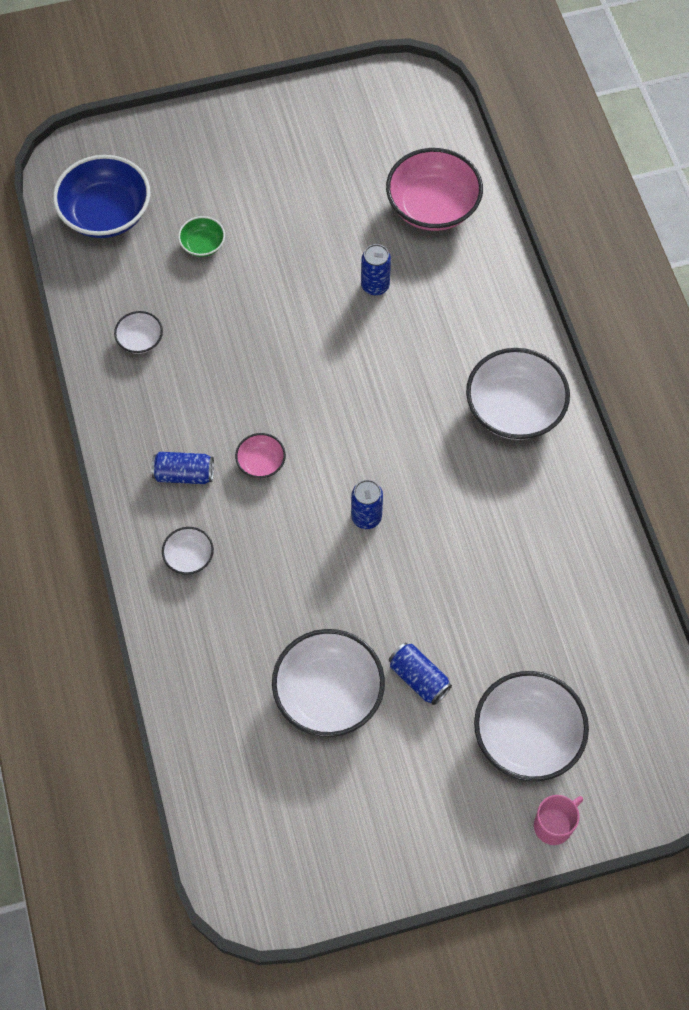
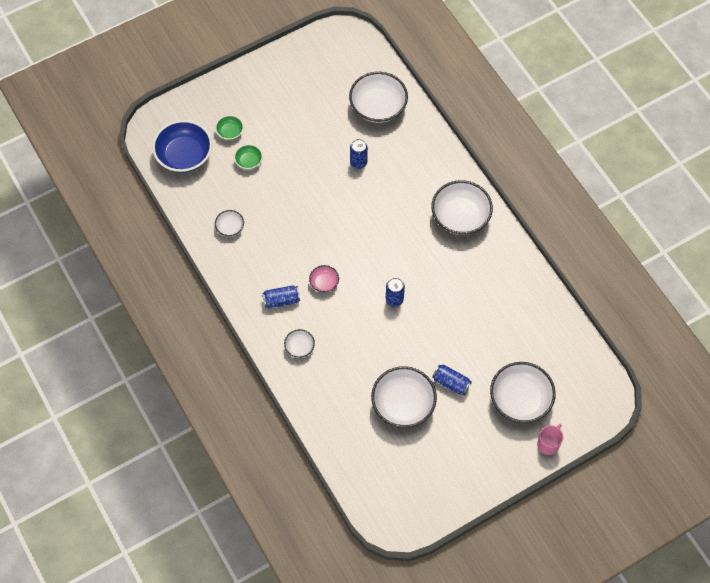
camera: 15 degrees left, 0 degrees up
pink bowl [386,148,483,231] -> white bowl [349,72,408,123]
none -> green bowl [215,115,244,140]

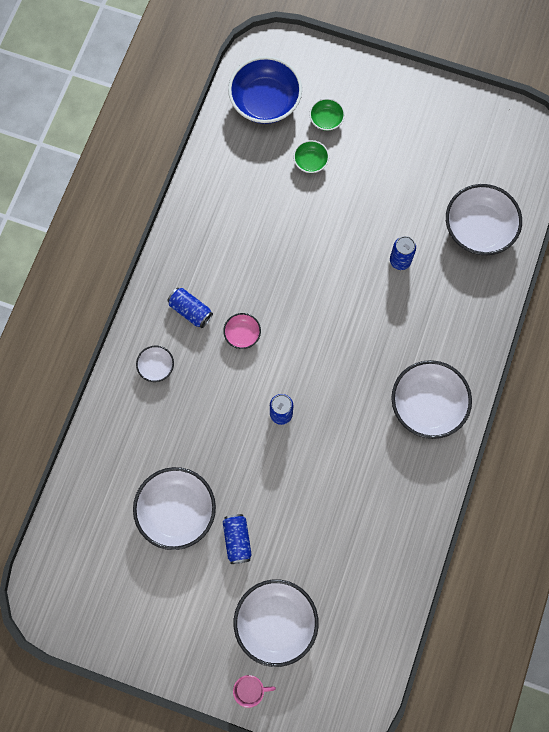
camera: 50 degrees right, 10 degrees up
white bowl [215,210,244,236] -> none

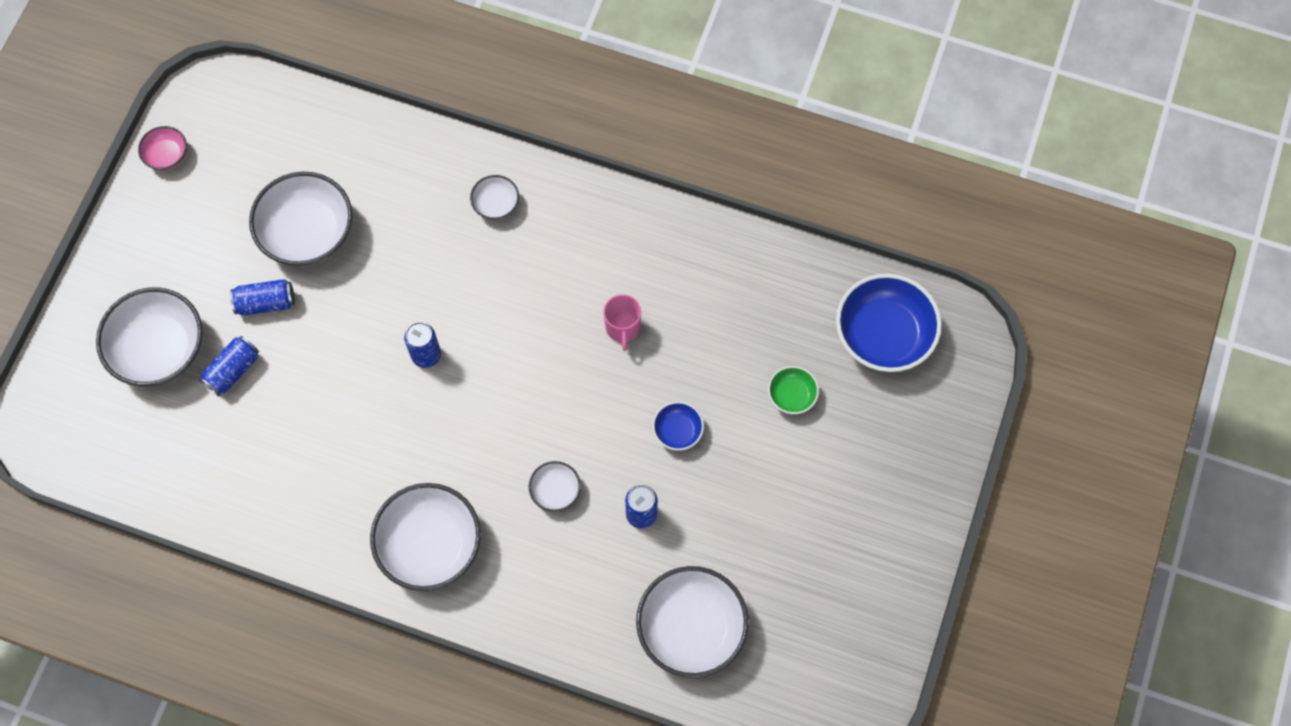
camera: 90 degrees right, 5 degrees down
blue can [167,288,213,328] -> blue can moved to [199,336,259,397]
pink bowl [223,313,261,349] -> pink bowl moved to [138,126,187,170]
pink mug [233,675,276,708] -> pink mug moved to [603,294,641,351]
green bowl [309,98,345,131] -> none
none -> white bowl [529,461,581,512]
none -> blue bowl [652,401,704,451]

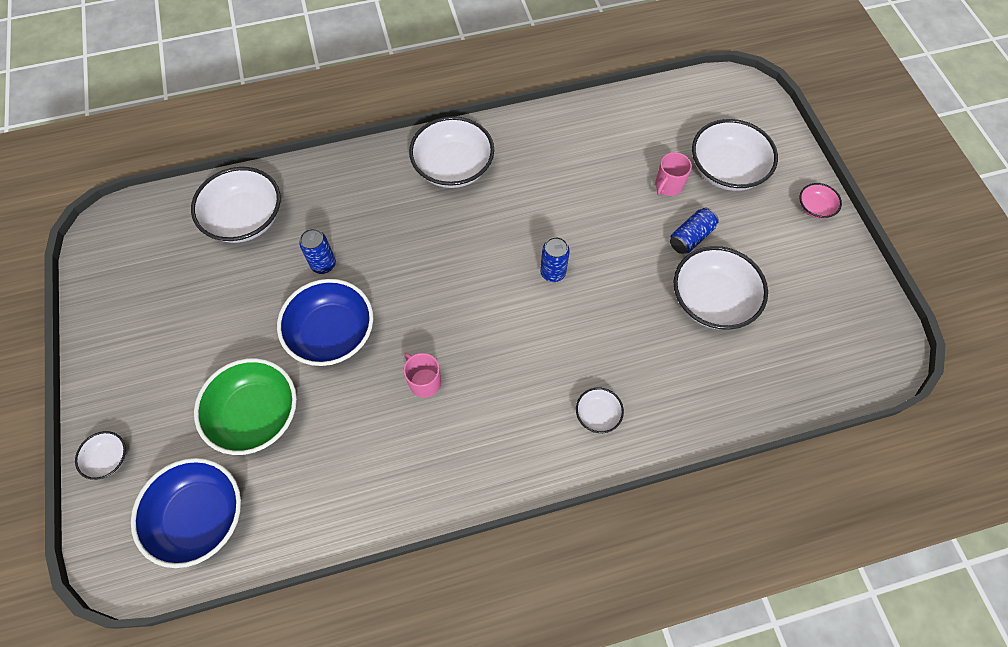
camera: 145 degrees right, 5 degrees down
pink bowl [138,126,187,170] -> pink bowl moved to [799,183,842,219]
blue can [199,336,259,397] -> pink mug [655,152,692,196]
white bowl [529,461,581,512] -> white bowl moved to [75,431,126,480]
blue bowl [652,401,704,451] -> blue bowl [277,279,373,366], size x2.07
green bowl [768,366,819,414] -> green bowl [194,358,297,455], size x2.07

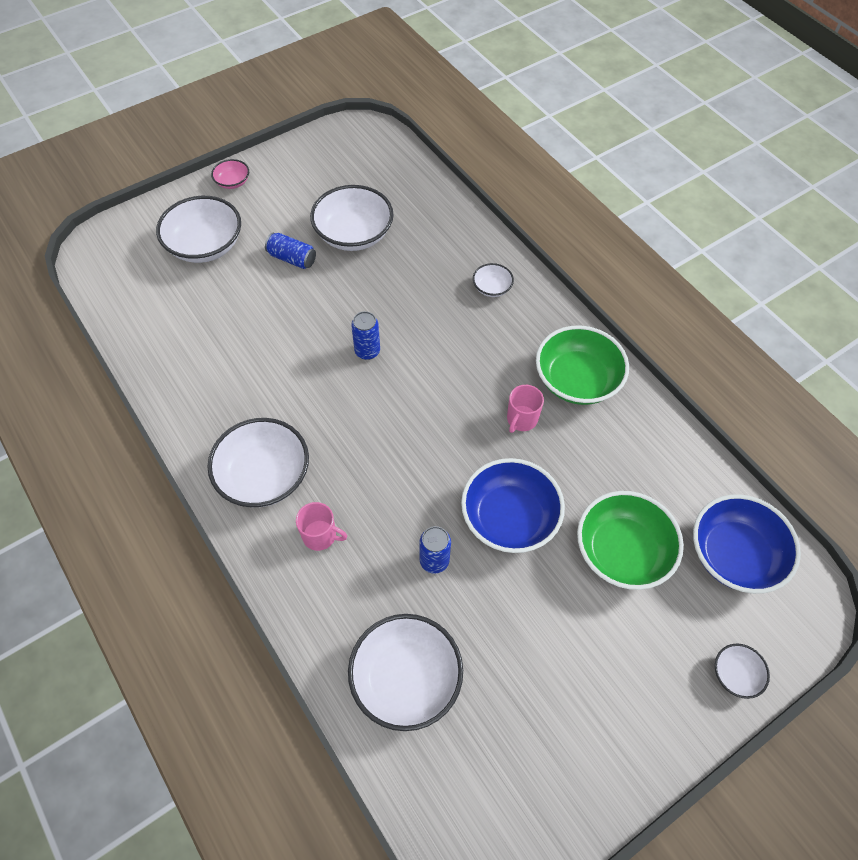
camera: 110 degrees left, 5 degrees down
pink mug [655,152,692,196] -> pink mug moved to [296,502,347,551]
none -> green bowl [536,325,629,405]

